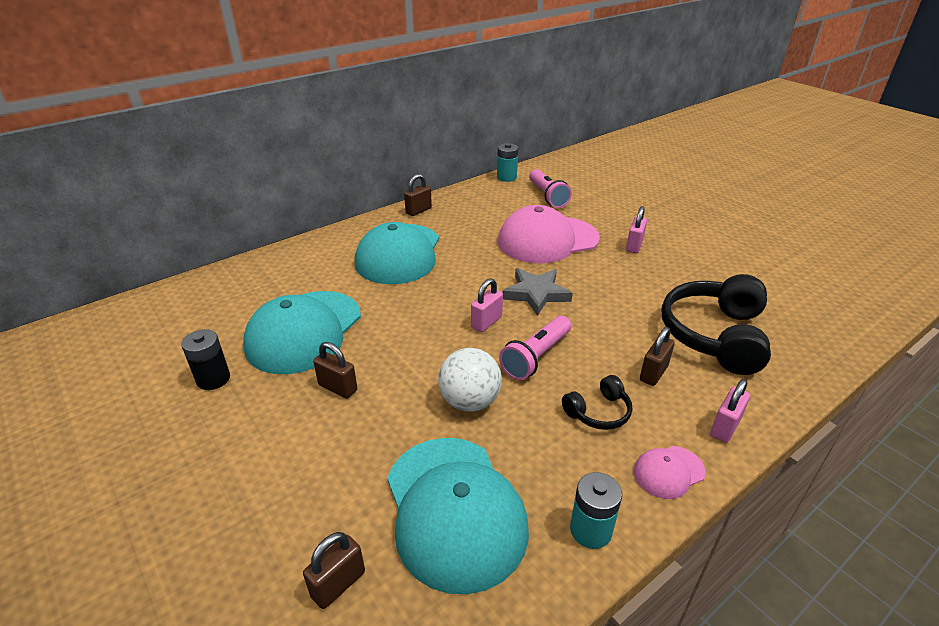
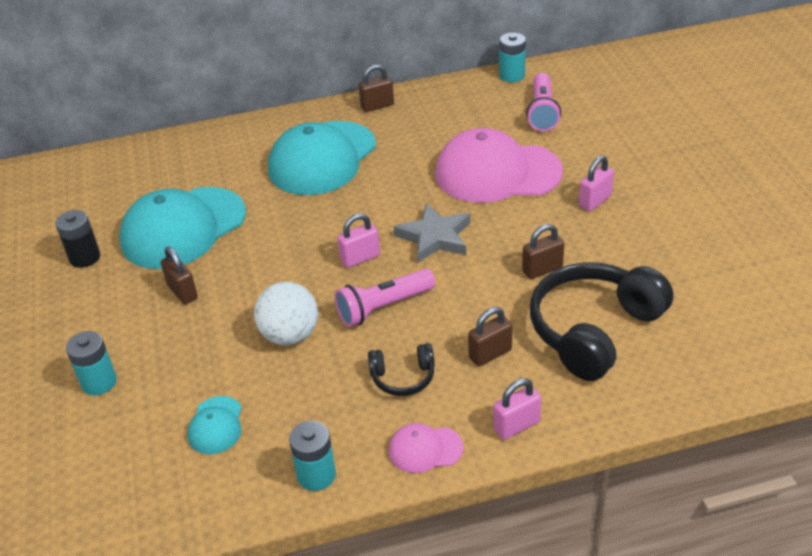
camera: 25 degrees right, 5 degrees up
brown padlock [303,532,365,609] -> brown padlock moved to [522,224,564,279]
turquoise cap [387,438,529,594] -> turquoise cap [187,396,242,454], size x0.45
none -> turquoise battery [66,331,117,395]

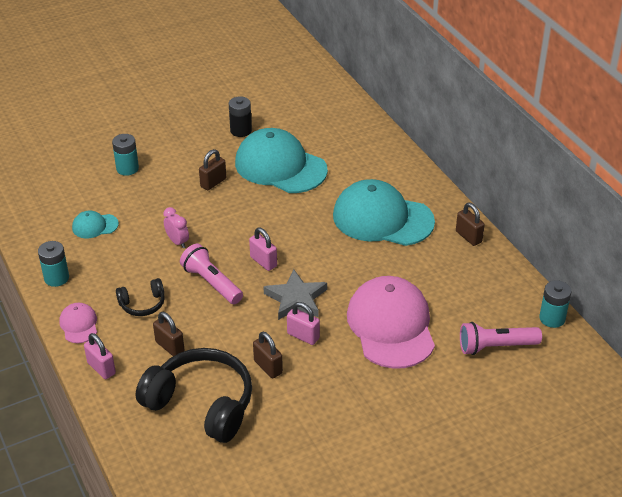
camera: 75 degrees right, 0 degrees up
white ball [254,282,318,345] -> pink clock [163,207,189,248]
black headphones [368,343,435,396] -> black headphones turned 90 degrees counterclockwise [116,278,165,316]
pink padlock [579,155,614,211] -> pink padlock moved to [287,302,320,345]

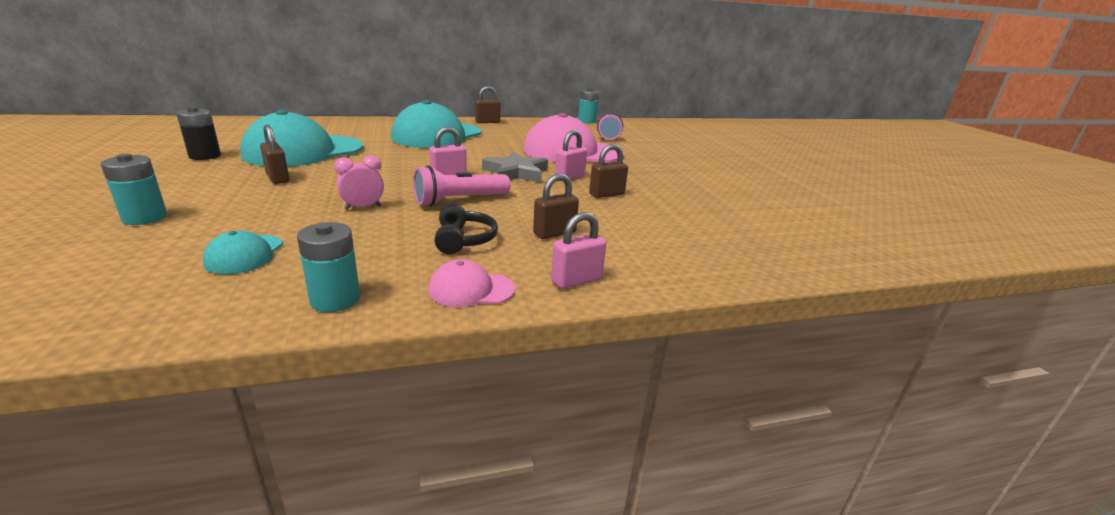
camera: 80 degrees left, 15 degrees down
black headphones [136,348,252,443] -> none

